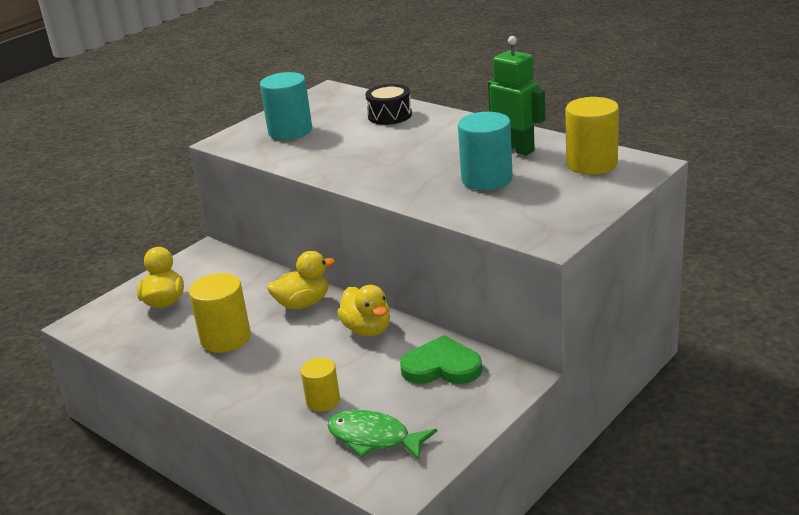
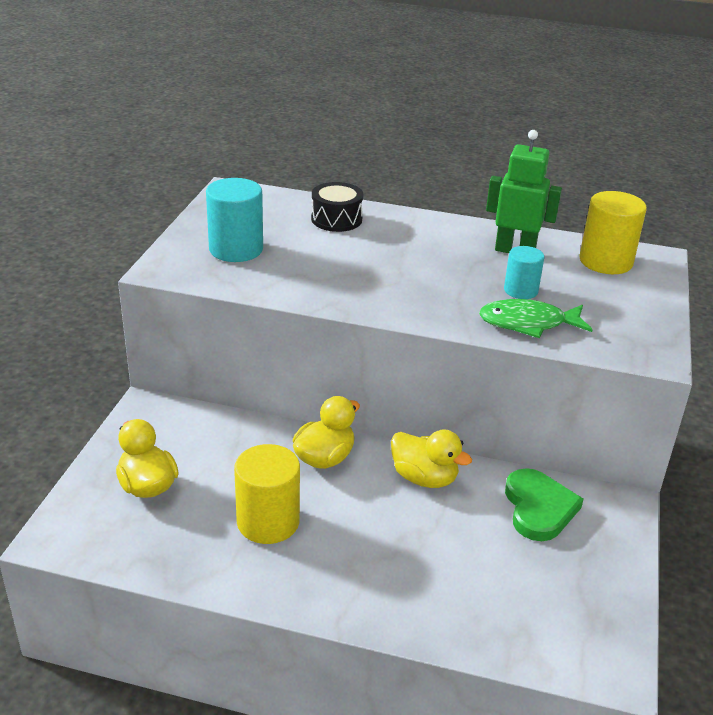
camera: 30 degrees left, 5 degrees up
yellow cylinder [301,358,340,412] -> none
green fish [327,410,437,460] -> green fish moved to [479,299,593,338]
green heart [400,335,482,384] -> green heart turned 105 degrees clockwise [505,468,583,541]
turquoise cylinder [458,112,513,190] -> turquoise cylinder [504,246,544,299], size x0.61

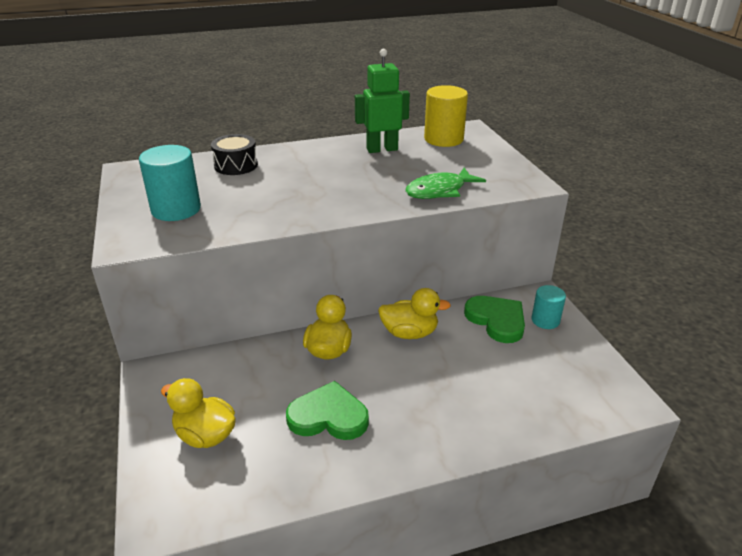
camera: 30 degrees left, 0 degrees up
yellow cylinder [234,444,300,544] -> green heart [286,381,369,440]
turquoise cylinder [504,246,544,299] -> turquoise cylinder moved to [532,285,566,329]

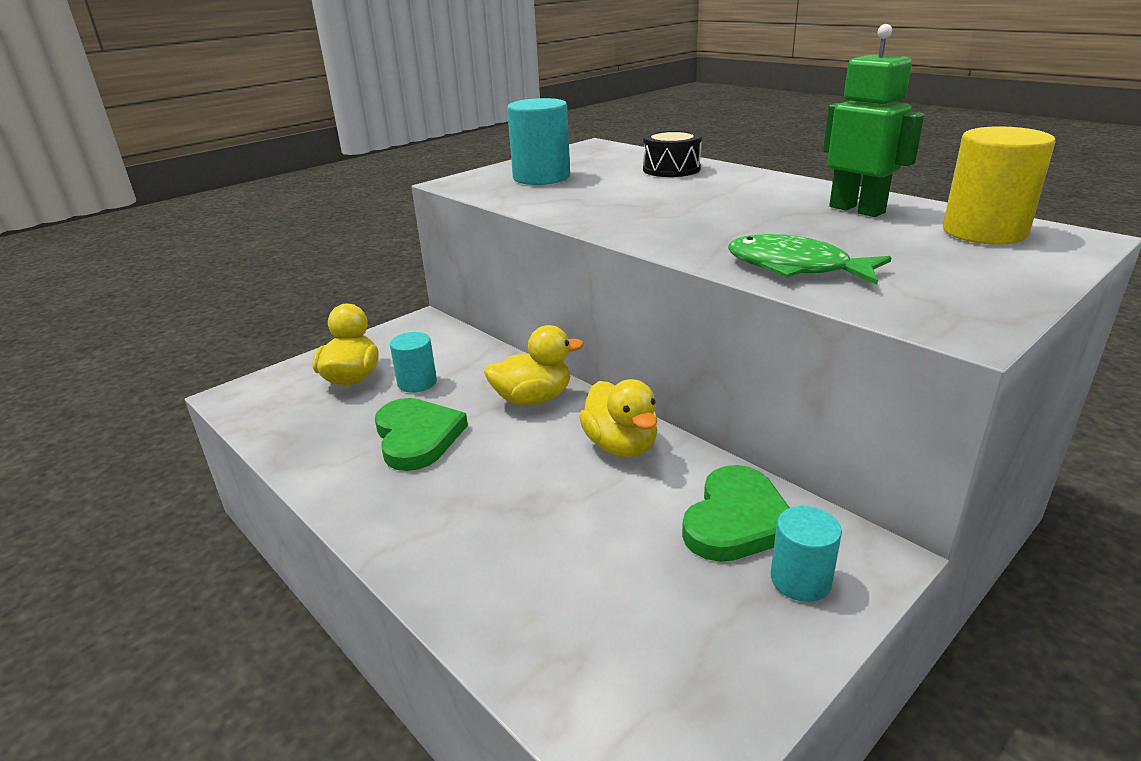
camera: 65 degrees right, 5 degrees down
none -> turquoise cylinder [390,332,437,393]

